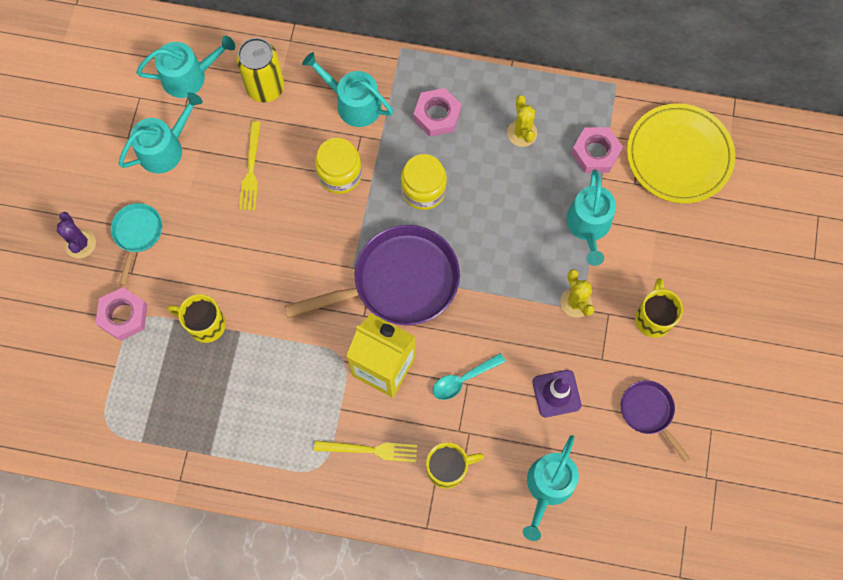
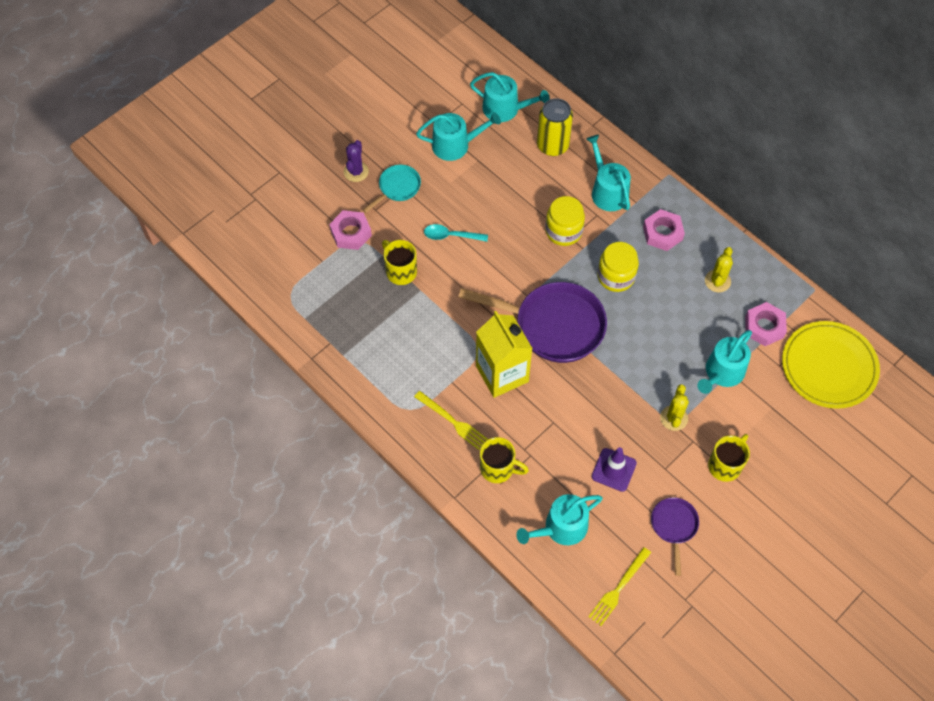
camera: 35 degrees right, 10 degrees down
yellow fork [239,121,261,211] -> yellow fork moved to [588,547,651,626]
turquoise spoon [433,353,506,400] -> turquoise spoon moved to [424,224,488,242]

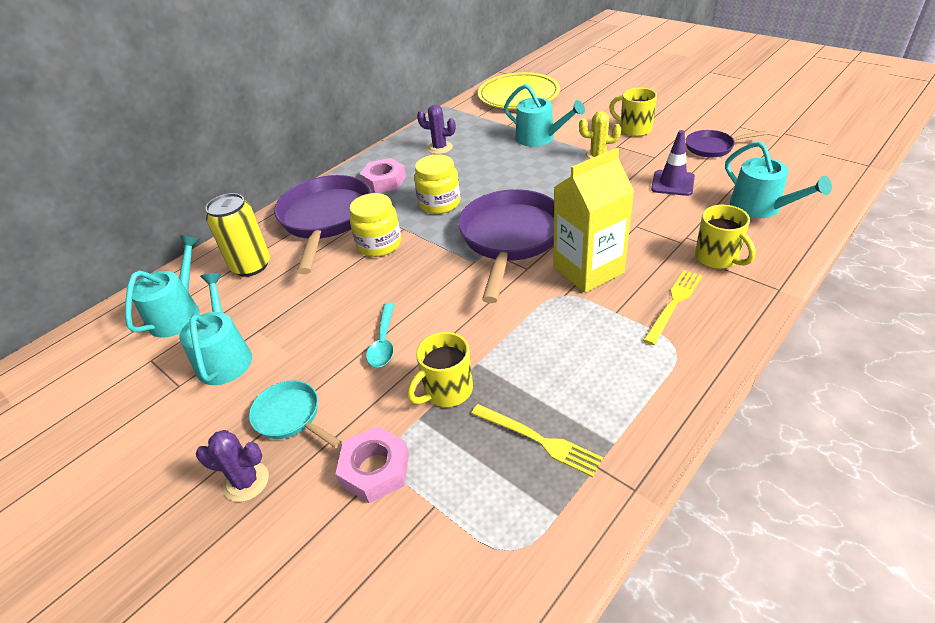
camera: 90 degrees left, 20 degrees down
yellow mug [480,437,529,483] -> yellow mug turned 135 degrees clockwise [695,205,756,269]
turquoise watering can [586,135,631,211] -> purple pan [274,175,372,274]
yellow fork [588,547,651,626] -> yellow fork moved to [471,404,603,477]
yellow cactus [705,247,733,292] -> purple cactus [417,105,456,154]
pink nut [745,302,787,346] -> none

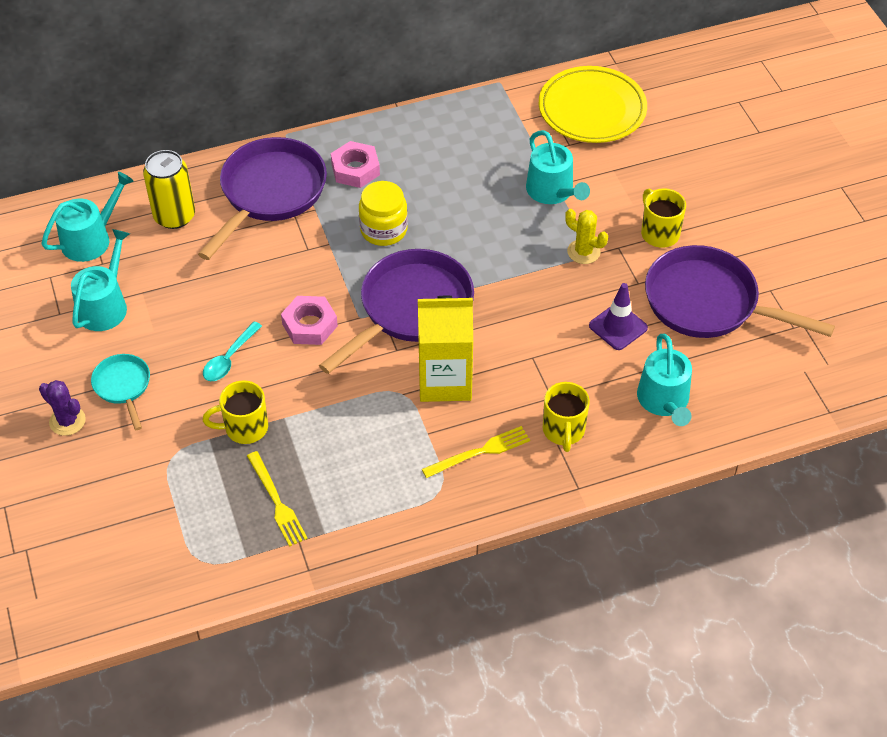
camera: 25 degrees right, 10 degrees up
pink nut [336,426,409,503] -> pink nut moved to [281,296,338,345]
yellow jar [350,193,401,257] -> none
purple cactus [417,105,456,154] -> none
purple pan [686,130,767,158] -> purple pan [645,245,835,338], size x2.00

